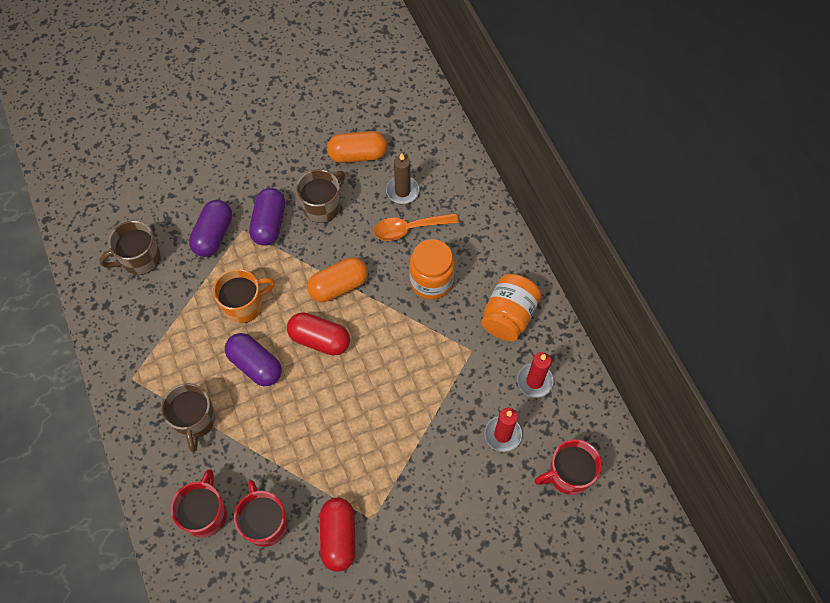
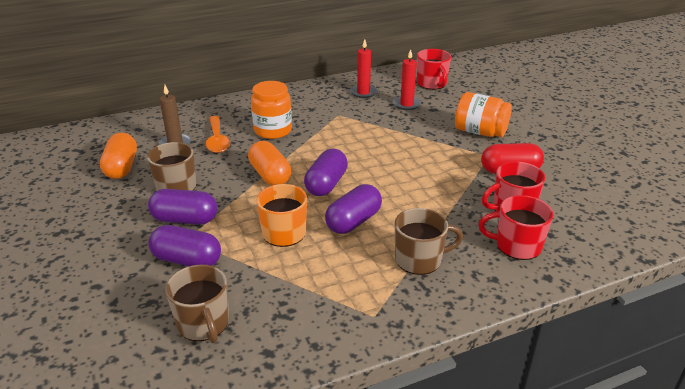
camera: 90 degrees left, 30 degrees down
red capsule [287,312,350,356] -> purple capsule [304,149,348,196]
orange jar [481,274,541,341] -> orange jar moved to [455,92,512,137]

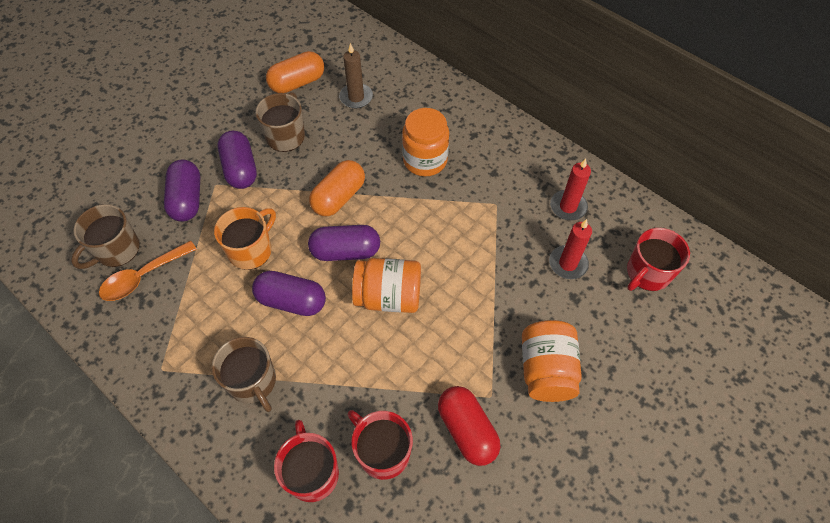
camera: 65 degrees right, 25 degrees up
orange spoon [206,116,230,153] -> orange spoon moved to [99,241,197,301]
none -> orange jar [352,258,421,313]

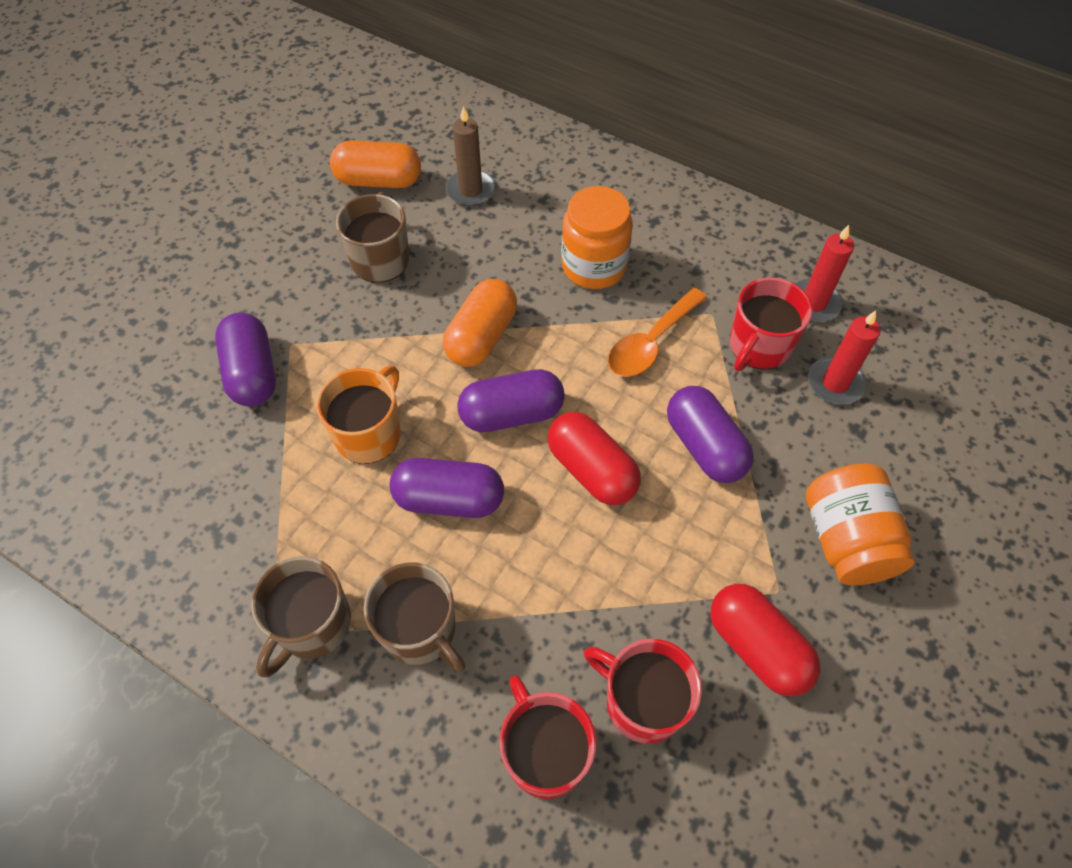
camera: 10 degrees left, 0 degrees up
brown mug [71,204,139,269] -> brown mug moved to [251,556,351,677]
orange spoon [99,241,197,301] -> orange spoon moved to [608,288,707,377]
purple capsule [218,131,257,189] -> purple capsule moved to [667,386,754,483]
orange capsule [266,51,324,93] -> orange capsule turned 45 degrees clockwise [330,140,421,188]
orange jar [352,258,421,313] -> red capsule [547,412,641,505]
red mug [627,228,690,291] -> red mug moved to [730,277,813,371]

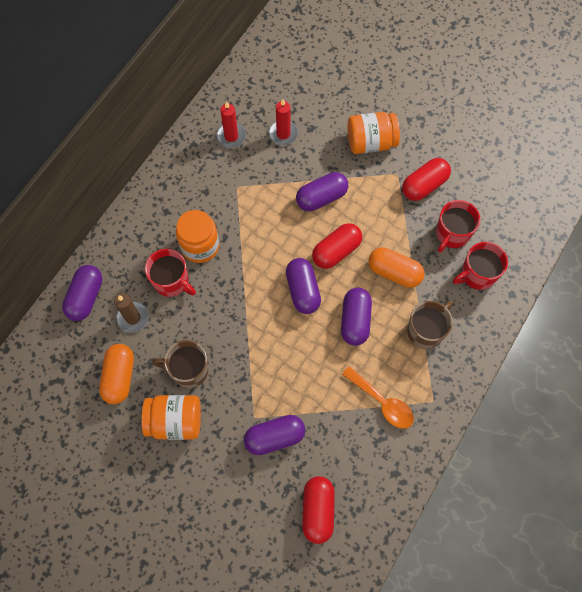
camera: 90 degrees left, 10 degrees up
brown mug [251,556,351,677] -> none
orange mug [316,365,401,464] -> none
orange capsule [443,279,517,367] -> orange capsule moved to [369,247,425,288]
orange spoon [608,288,707,377] -> orange spoon moved to [342,366,414,429]
red mug [730,277,813,371] -> red mug moved to [145,249,196,297]
none -> purple capsule [62,265,102,321]
none -> orange jar [142,395,201,440]
none -> red capsule [302,476,335,544]

